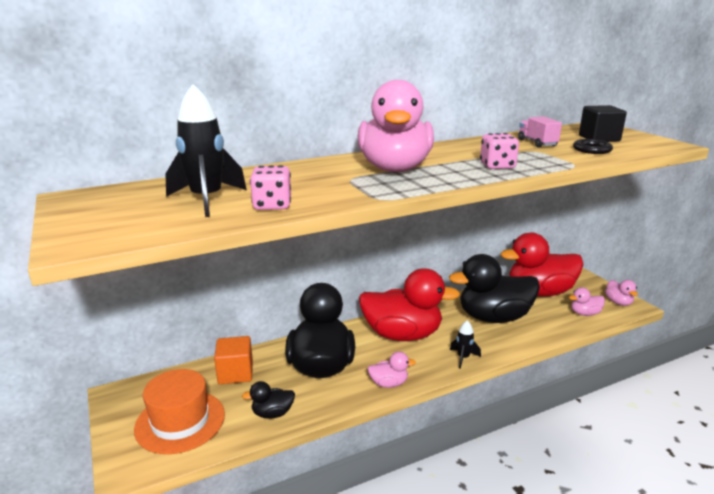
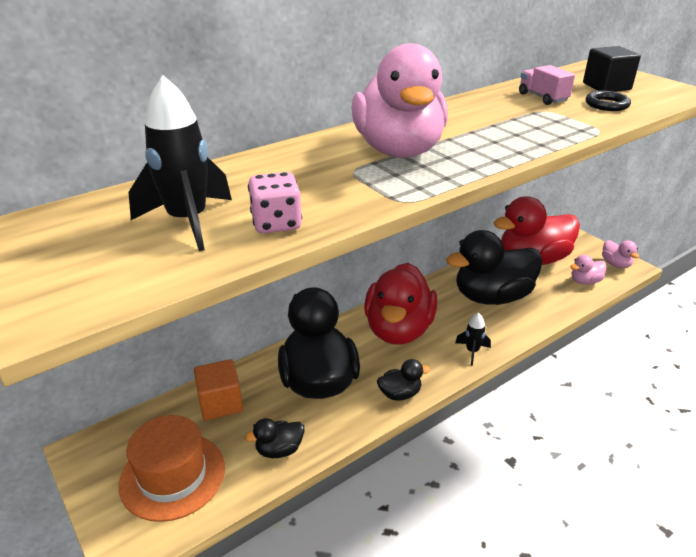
camera: 10 degrees left, 10 degrees up
red duck [359,268,460,341] -> red duck turned 105 degrees clockwise [364,263,437,345]
pink duck [368,351,416,388] -> black duck [377,359,430,401]
pink dice [480,133,519,169] -> none

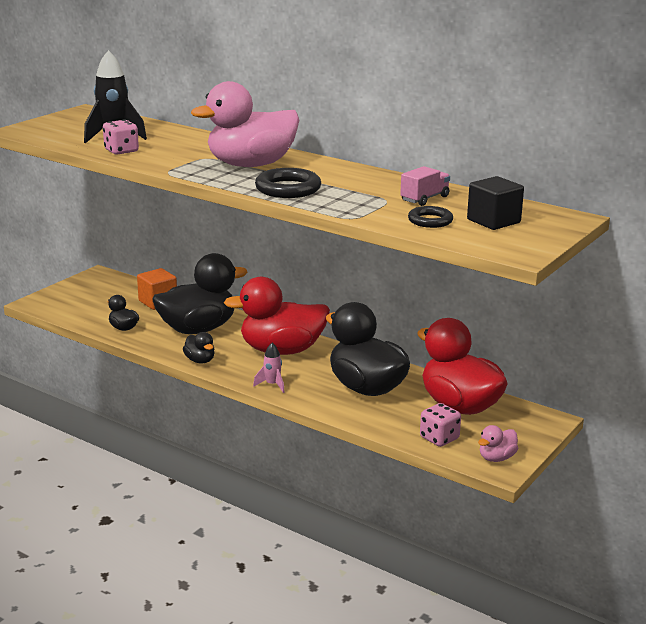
camera: 70 degrees right, 10 degrees down
orange hat [119,415,225,522] -> none
black rocket [455,313,491,365] -> pink rocket [253,343,285,393]
pink duck [570,255,607,285] -> pink dice [420,403,461,447]
none -> black ring [255,168,321,198]

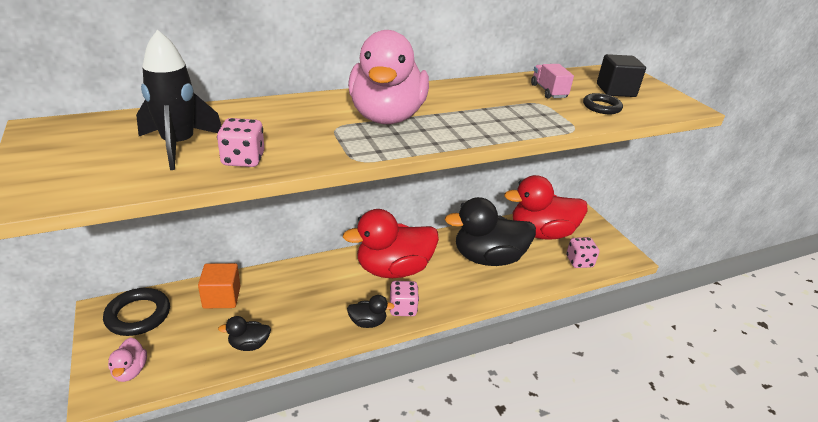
camera: 60 degrees left, 10 degrees up
black duck [152,253,247,334] -> none
red duck [224,277,330,355] -> red duck turned 45 degrees clockwise [343,209,439,278]
pink rocket [253,343,285,393] -> none
black ring [255,168,321,198] -> black ring moved to [103,288,170,336]
pink duck [478,425,518,462] -> pink duck moved to [108,337,147,382]
none -> pink dice [390,281,419,316]

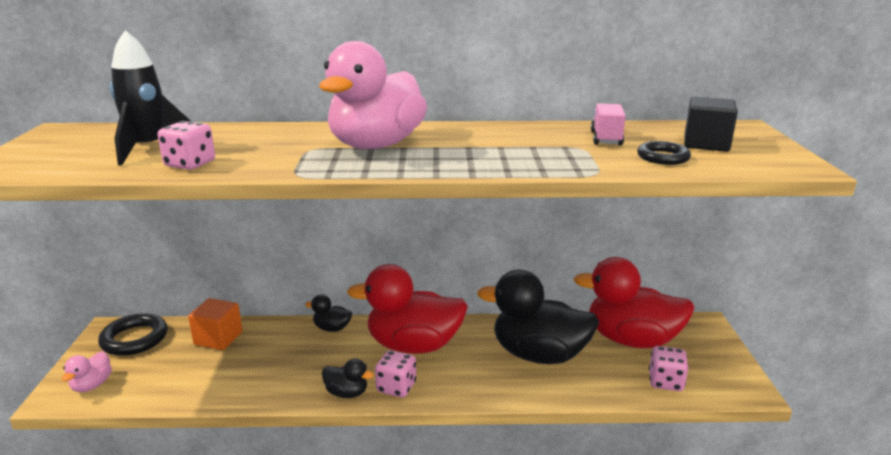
camera: 25 degrees right, 10 degrees down
black duck [218,316,271,351] -> black duck moved to [305,294,352,332]

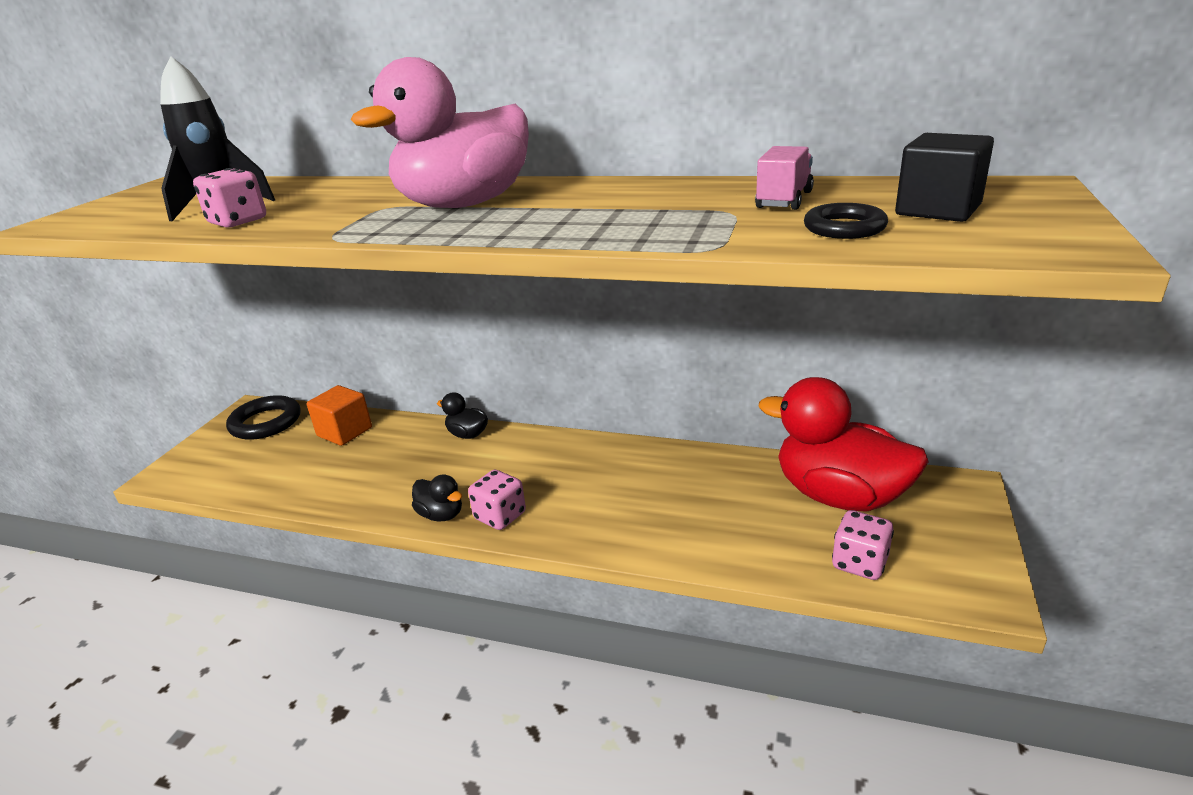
camera: 20 degrees right, 5 degrees up
pink duck [62,351,112,392] -> none
red duck [347,264,468,354] -> none
black duck [477,270,599,364] -> none

